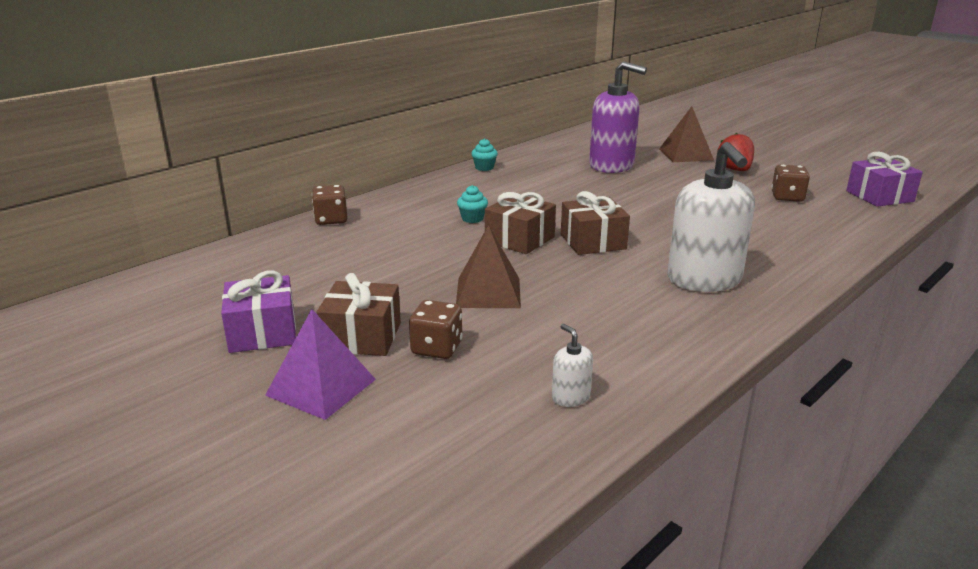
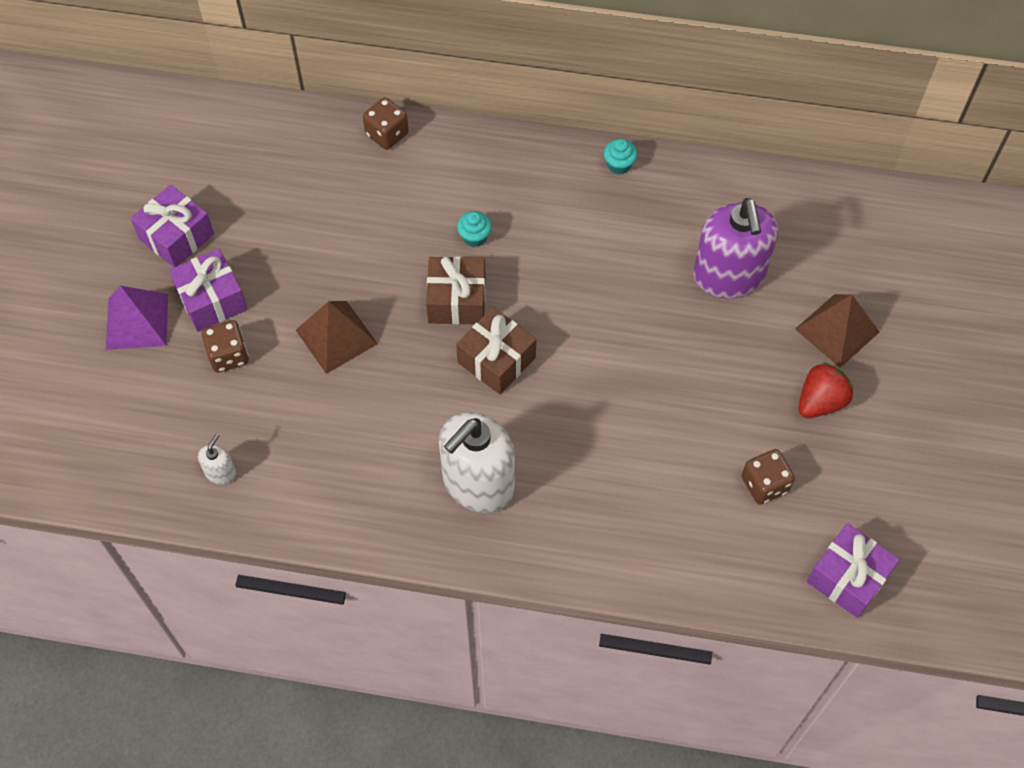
camera: 55 degrees right, 35 degrees up
brown gift [316,273,401,356] -> purple gift [169,249,248,332]

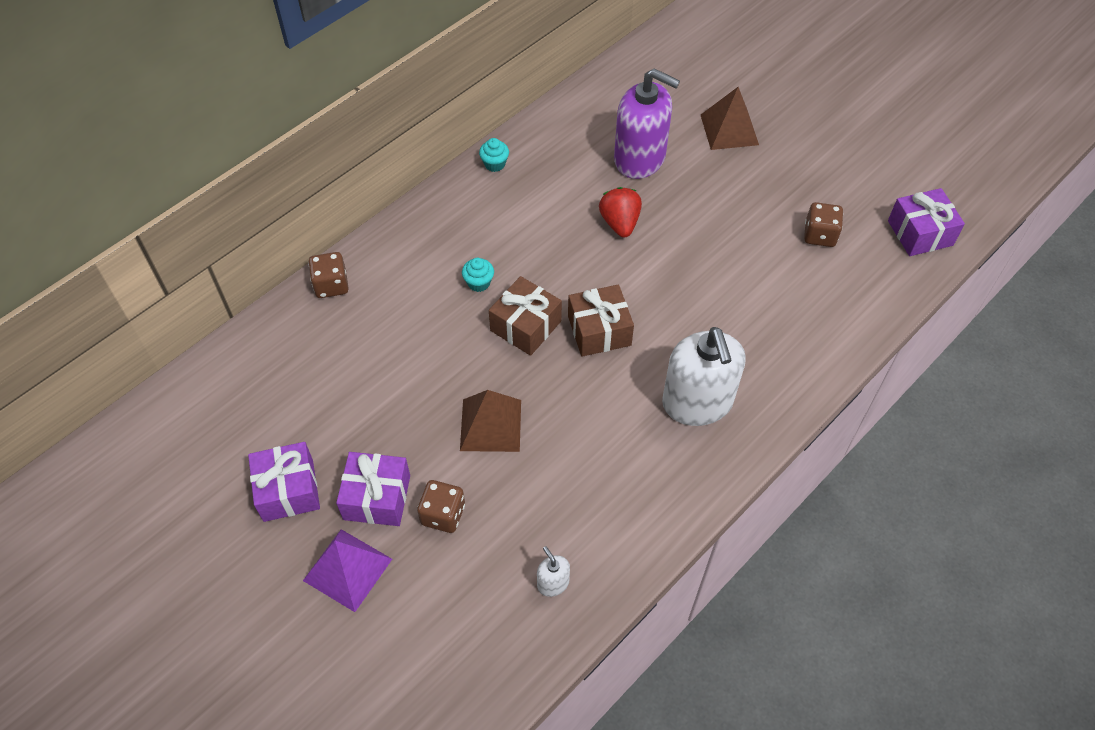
camera: 55 degrees left, 5 degrees down
red strawberry [798,362,853,418] -> red strawberry moved to [599,187,642,237]

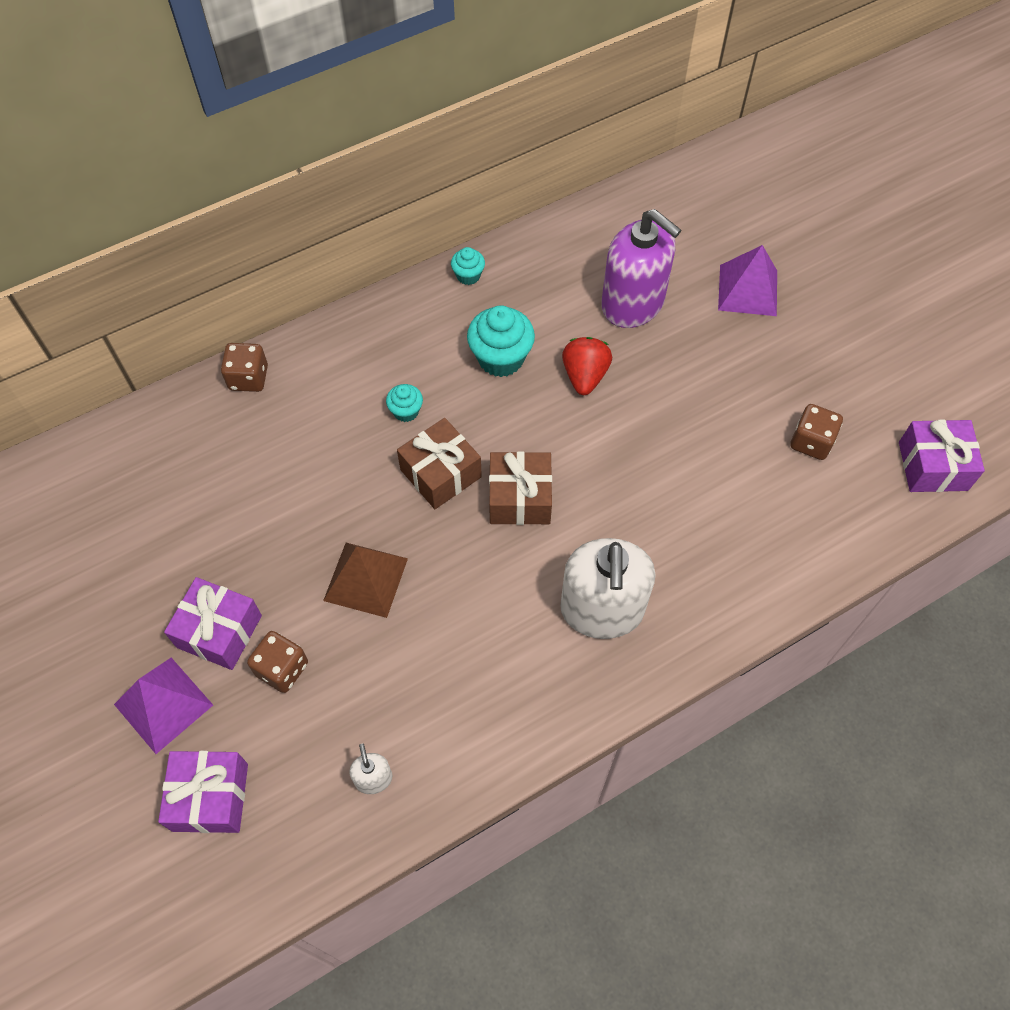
camera: 15 degrees right, 5 degrees up
purple gift [248,442,320,522] -> purple gift moved to [158,751,248,833]
brown pyramid [701,87,759,150] -> purple pyramid [718,245,777,316]
none -> turquoise cupcake [467,305,535,377]

